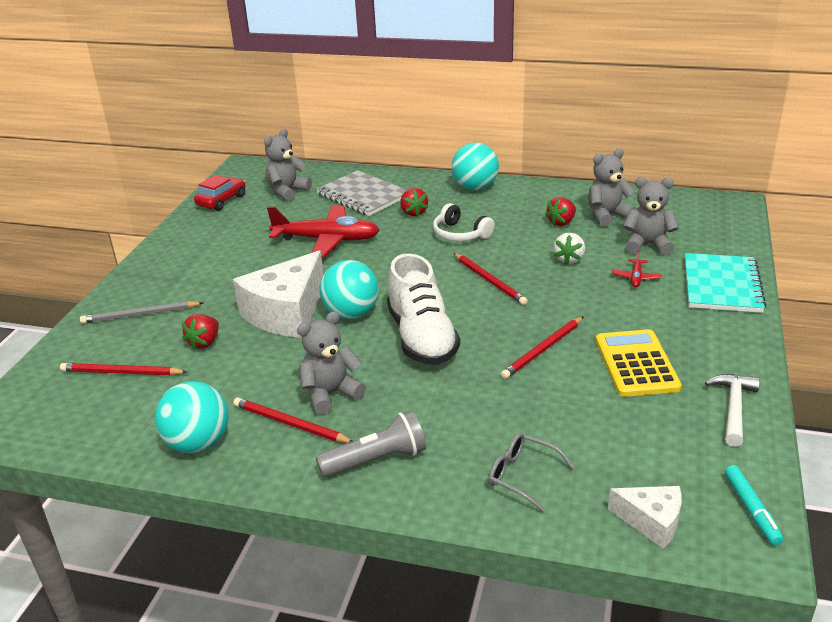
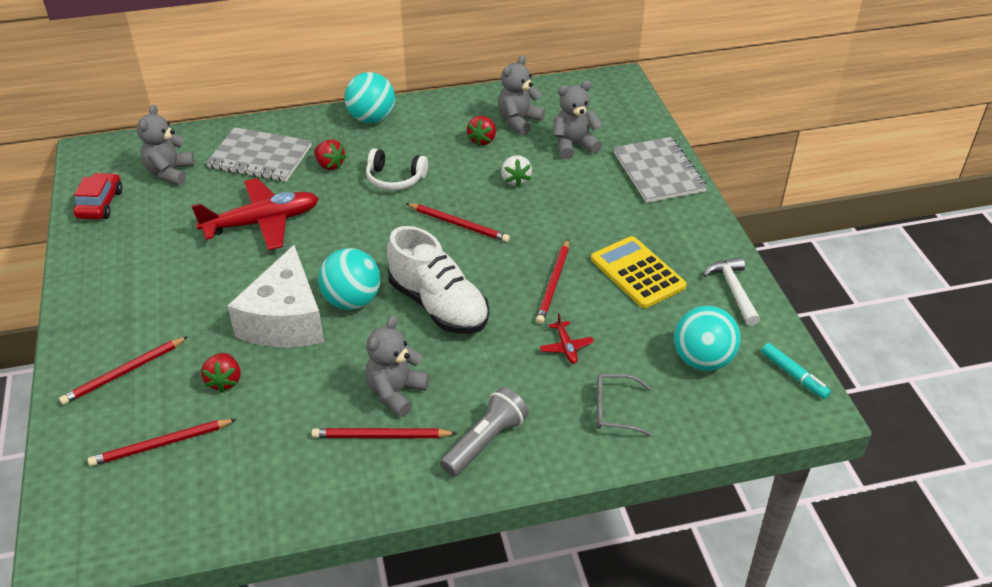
camera: 30 degrees left, 10 degrees up
grey pencil [80,301,204,324] -> red pencil [59,337,188,405]
turquoise ball [155,381,229,453] -> turquoise ball moved to [674,306,741,371]
white cheese [608,486,682,549] -> none
red plane [612,250,662,287] -> red plane moved to [540,313,594,364]
turquoise notebook [685,253,767,313] -> grey notebook [614,137,707,203]

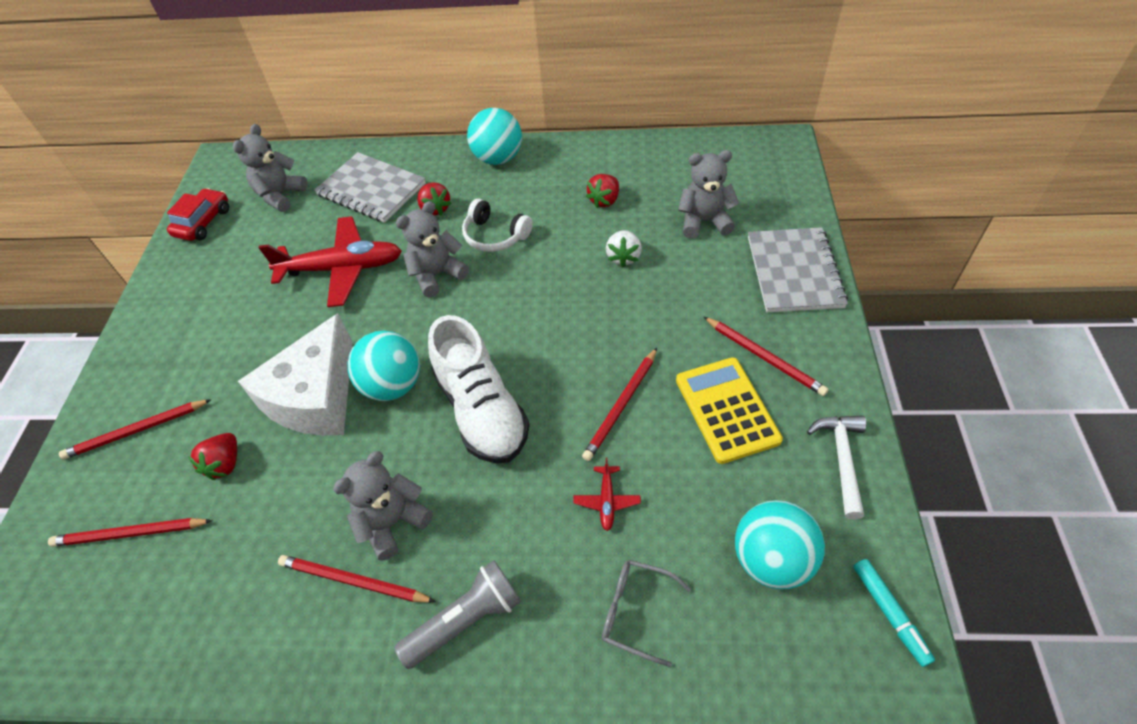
camera: 20 degrees right, 10 degrees up
red pencil [406,203,510,242] -> red pencil moved to [704,317,828,396]
grey teddy bear [498,55,545,135] -> grey teddy bear moved to [396,201,469,297]

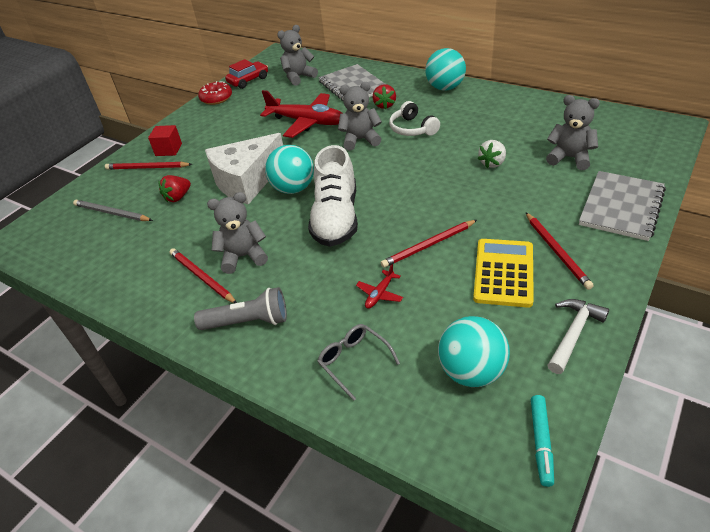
camera: 30 degrees right, 10 degrees down
red pencil [48,518,213,547] -> grey pencil [73,200,153,221]
red strawberry [586,174,619,208] -> none
none -> red cube [148,125,182,156]
none -> red donut [198,81,232,105]

